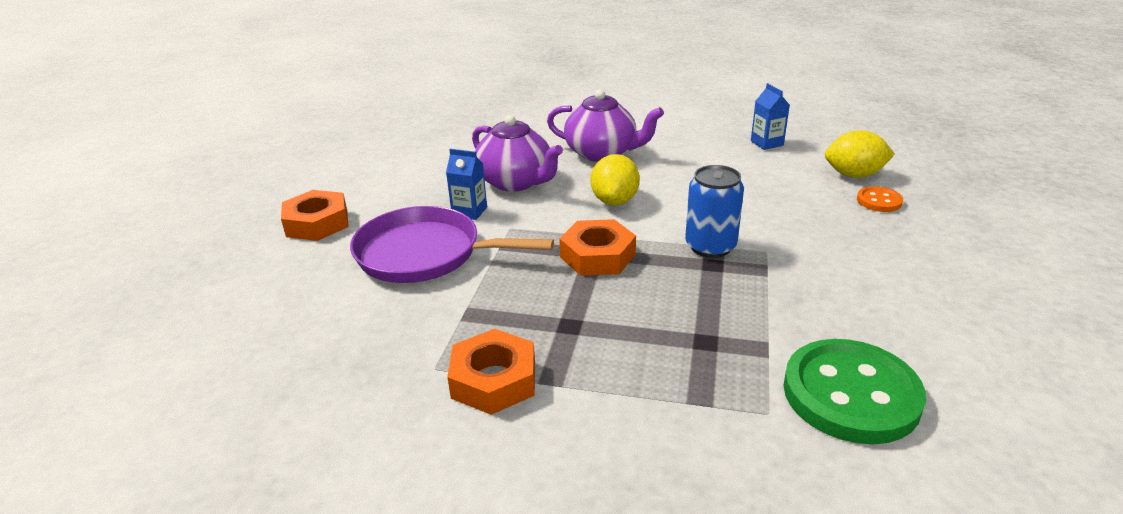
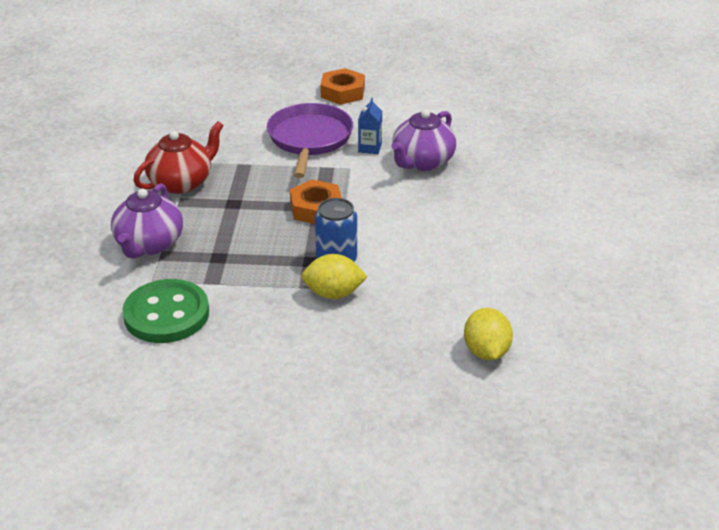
camera: 80 degrees right, 5 degrees up
orange nut [447,329,535,415] -> red teapot [134,121,224,194]
purple teapot [547,89,664,162] -> purple teapot moved to [111,183,183,258]
yellow lemon [591,154,640,205] -> yellow lemon moved to [301,254,368,299]
blue carton [751,83,790,150] -> none
orange button [857,186,903,212] -> none

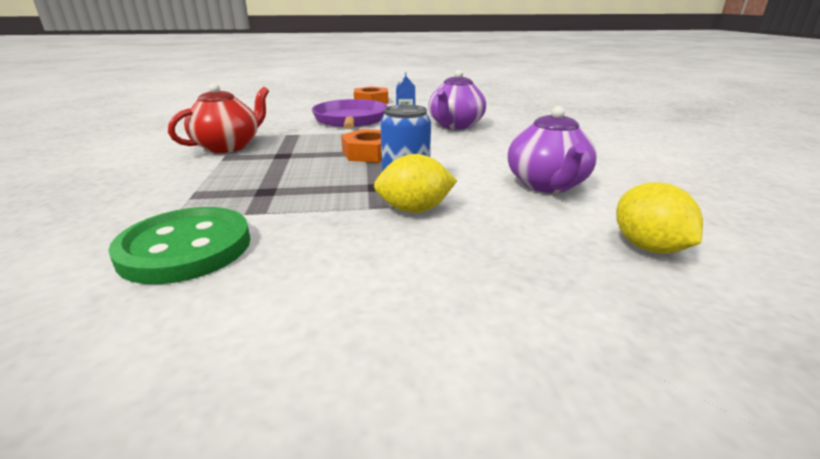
camera: 10 degrees left, 10 degrees down
purple teapot [111,183,183,258] -> purple teapot moved to [508,106,597,193]

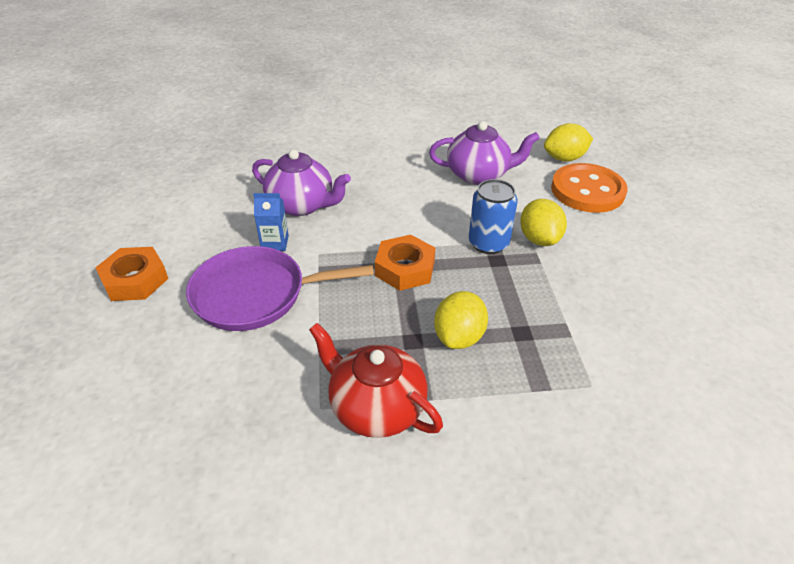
camera: 90 degrees left, 15 degrees up
green button [108,207,251,284] -> none
none -> yellow lemon [434,291,488,349]
none -> orange button [551,163,628,213]

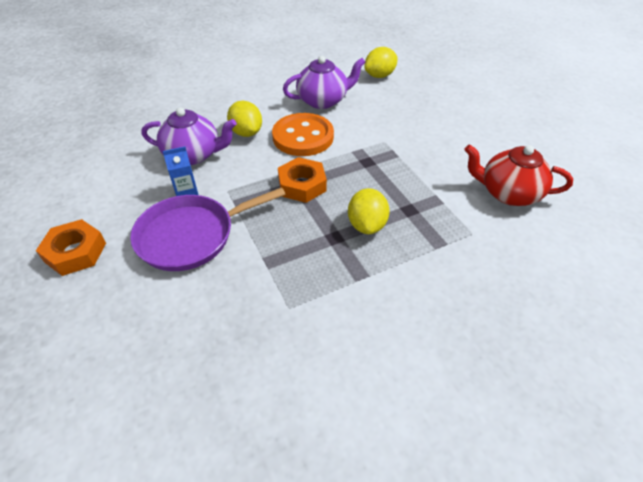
camera: 20 degrees left, 5 degrees up
red teapot [309,323,443,438] -> red teapot moved to [465,145,573,206]
blue can [468,179,518,254] -> none
yellow lemon [520,199,567,246] -> yellow lemon moved to [227,101,262,137]
orange button [551,163,628,213] -> orange button moved to [272,113,334,156]

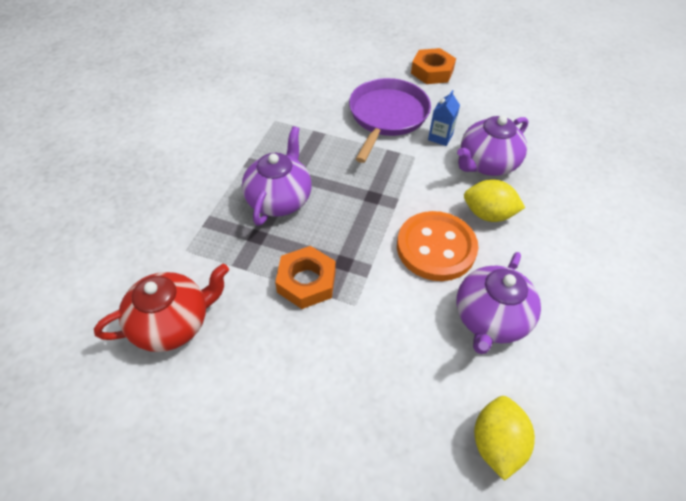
camera: 135 degrees right, 5 degrees up
orange nut [278,157,327,203] -> orange nut moved to [275,246,336,309]
yellow lemon [348,188,390,234] -> purple teapot [242,126,311,226]

